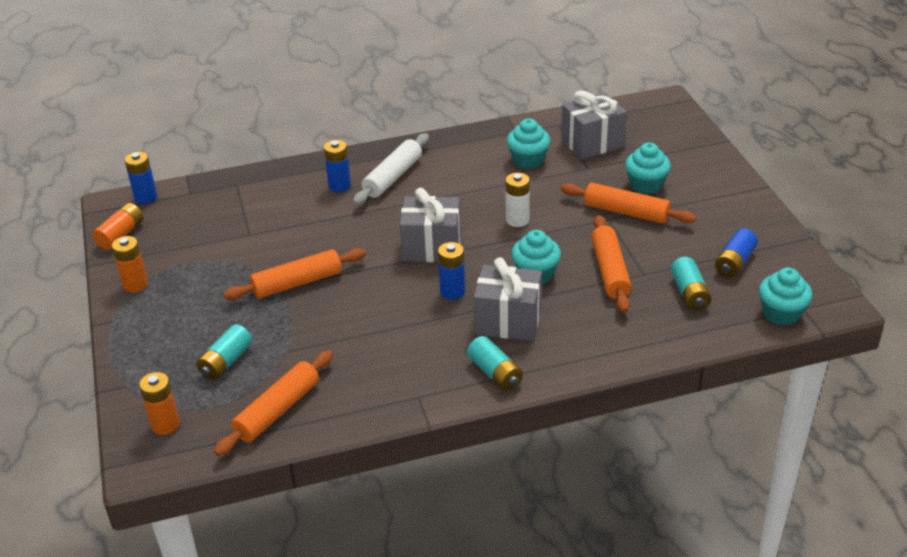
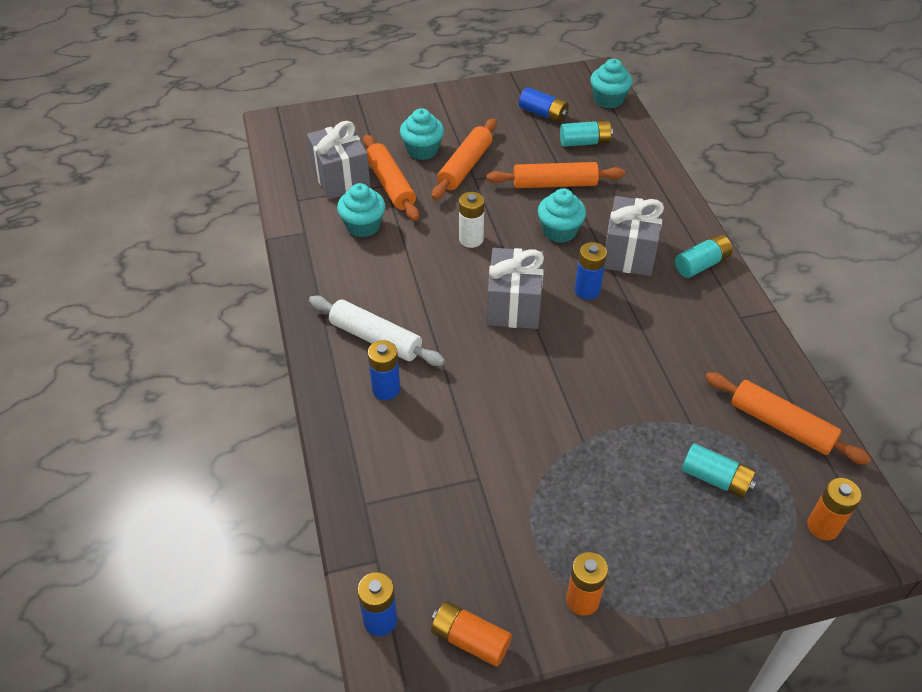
camera: 90 degrees left, 10 degrees up
orange rolling pin [223,248,366,300] -> orange rolling pin moved to [363,135,419,221]

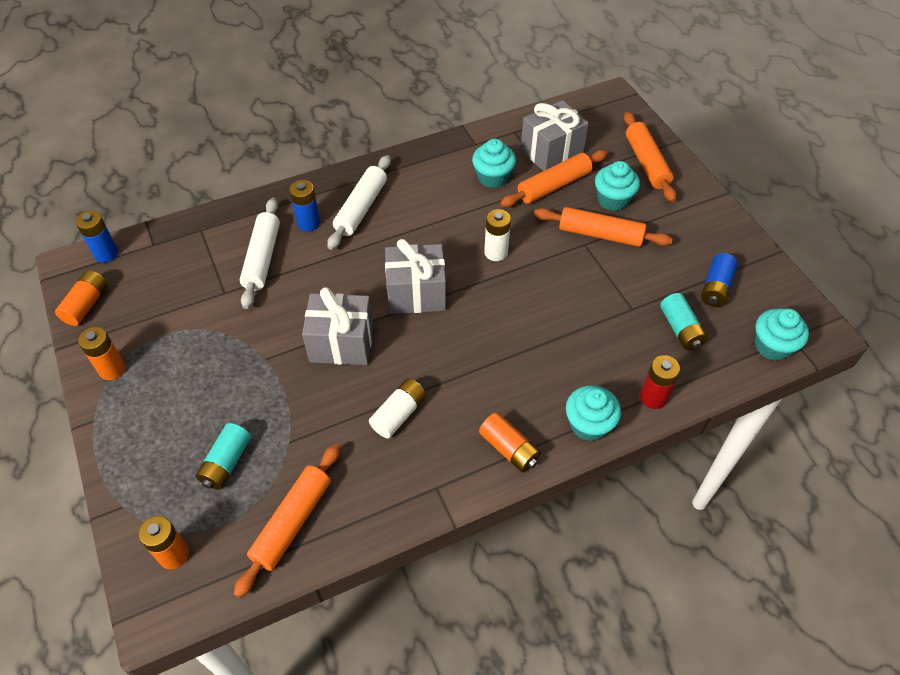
camera: 80 degrees right, 5 degrees up
orange rolling pin [486,162,625,188] -> orange rolling pin moved to [624,112,677,202]
turquoise cupcake [538,188,586,243] -> turquoise cupcake moved to [566,385,621,441]
blue battery [575,242,607,300] -> none
grey gift [604,196,664,276] -> grey gift moved to [302,287,373,365]
turquoise battery [675,234,732,278] -> orange battery [479,412,541,473]
none -> white rolling pin [239,198,280,309]
none -> white battery [369,379,426,438]
none -> red battery [640,355,680,409]

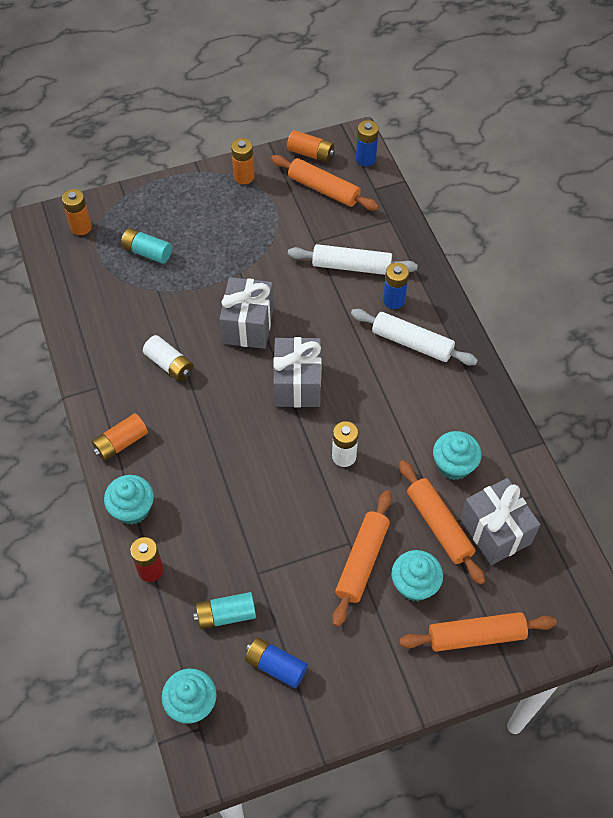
camera: 95 degrees right, 5 degrees up
orange rolling pin [234,444,341,598] -> orange rolling pin moved to [271,155,379,211]

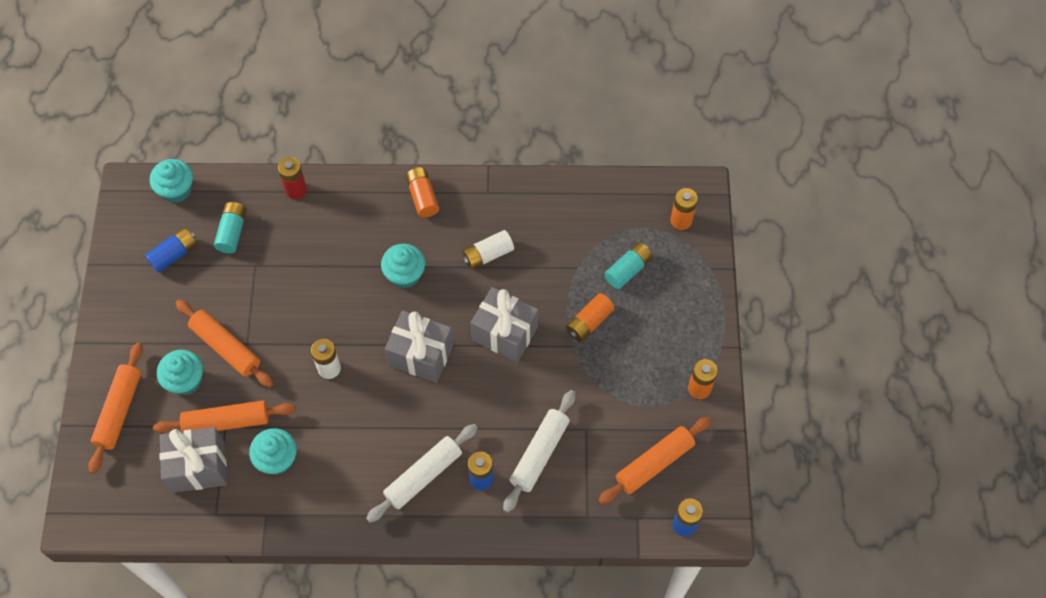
camera: 110 degrees right, 5 degrees up
turquoise cupcake [104,475,154,525] -> turquoise cupcake moved to [381,244,425,288]
orange battery [287,130,335,163] -> orange battery moved to [566,293,615,342]

